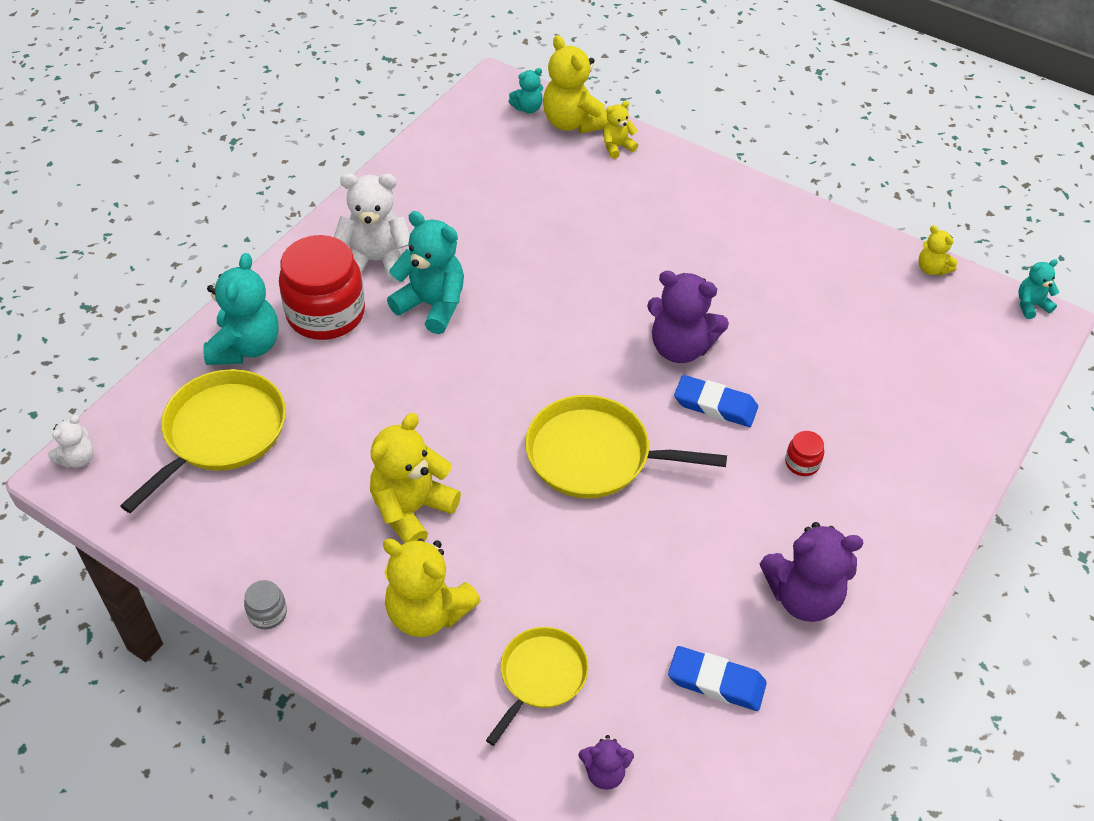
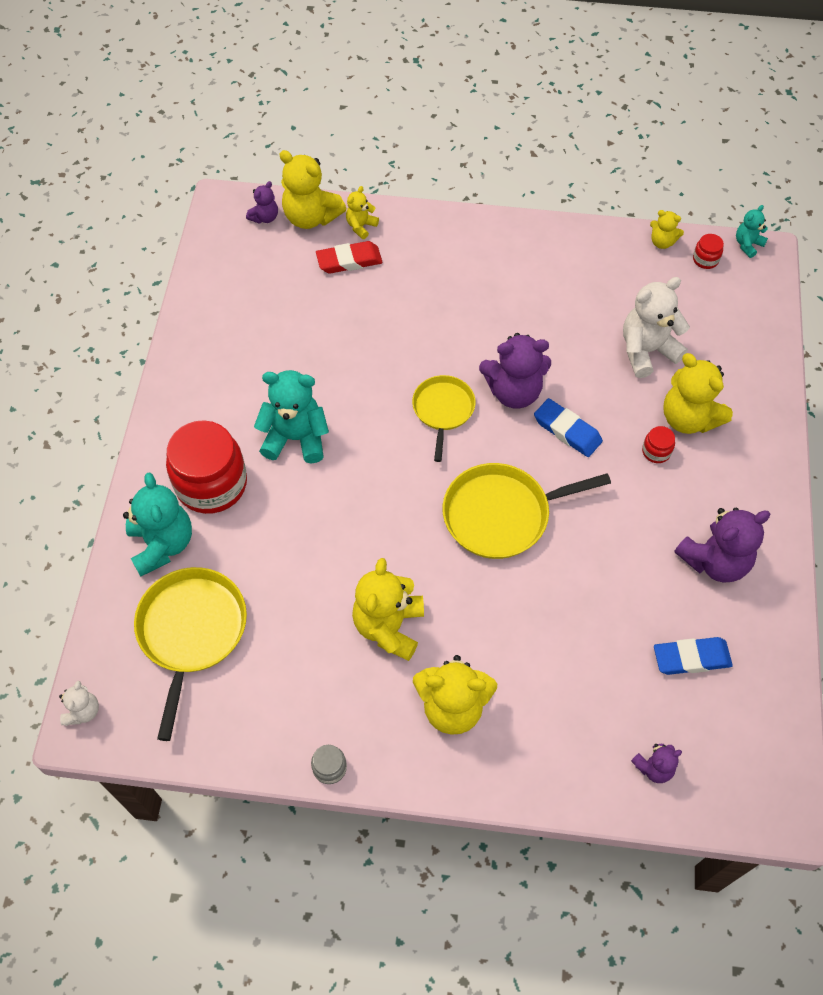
camera: 25 degrees left, 10 degrees up
white teddy bear [334,173,410,282] -> white teddy bear moved to [623,277,690,378]
yellow pan [486,627,589,746] -> yellow pan moved to [412,375,476,462]
turquoise teddy bear [508,68,543,113] -> purple teddy bear [246,181,278,224]
blue eraser [674,375,758,427] -> blue eraser turned 45 degrees clockwise [534,398,603,457]
none -> red eraser [316,241,382,273]
none -> yellow teddy bear [663,353,733,434]
none -> red jar [693,234,724,269]

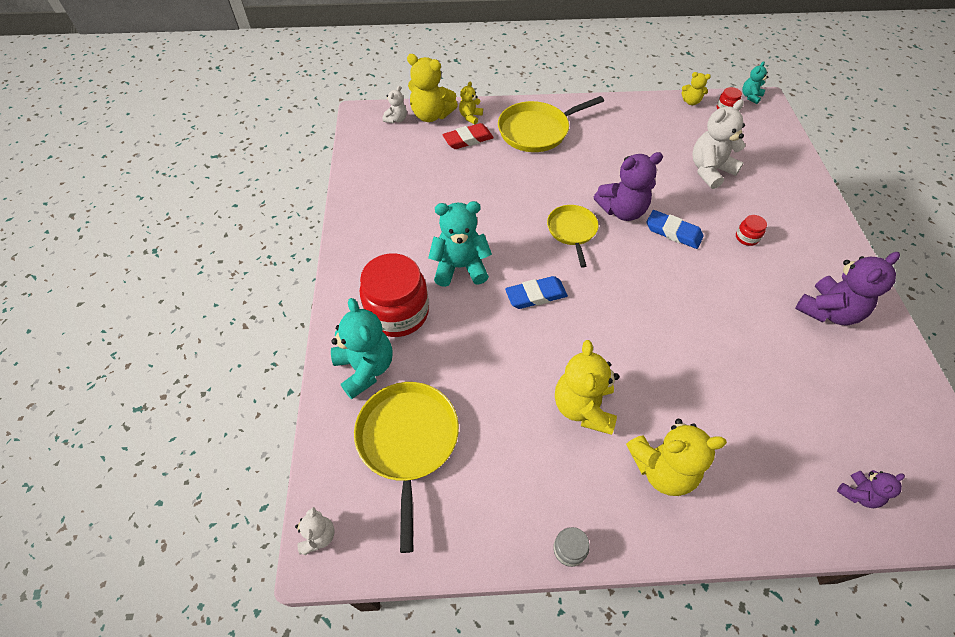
camera: 10 degrees left, 5 degrees down
purple teddy bear [246,181,278,224] -> white teddy bear [382,86,407,123]
yellow pan [442,463,611,559] -> yellow pan moved to [498,96,604,152]
blue eraser [654,637,733,675] -> blue eraser moved to [505,276,568,309]
yellow teddy bear [663,353,733,434] -> none

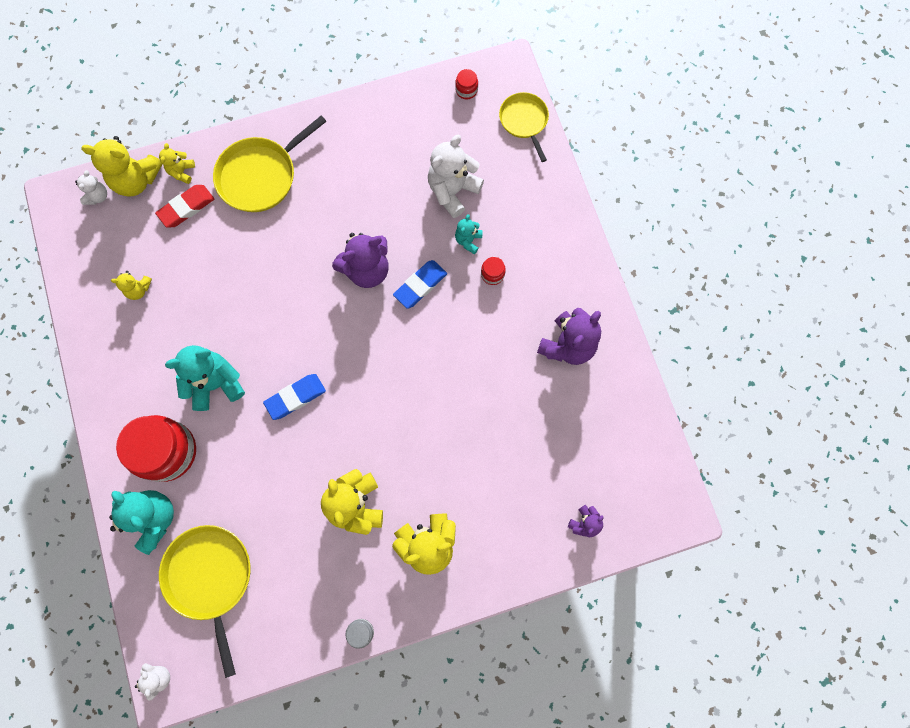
camera: 15 degrees left, 20 degrees up
yellow pan [547,205,599,268] -> yellow pan moved to [499,92,549,162]
blue eraser [646,210,704,249] -> blue eraser turned 60 degrees counterclockwise [393,260,447,309]
yellow teddy bear [681,72,711,105] -> yellow teddy bear moved to [111,271,152,300]
turquoise teddy bear [742,61,768,104] -> turquoise teddy bear moved to [455,214,483,254]

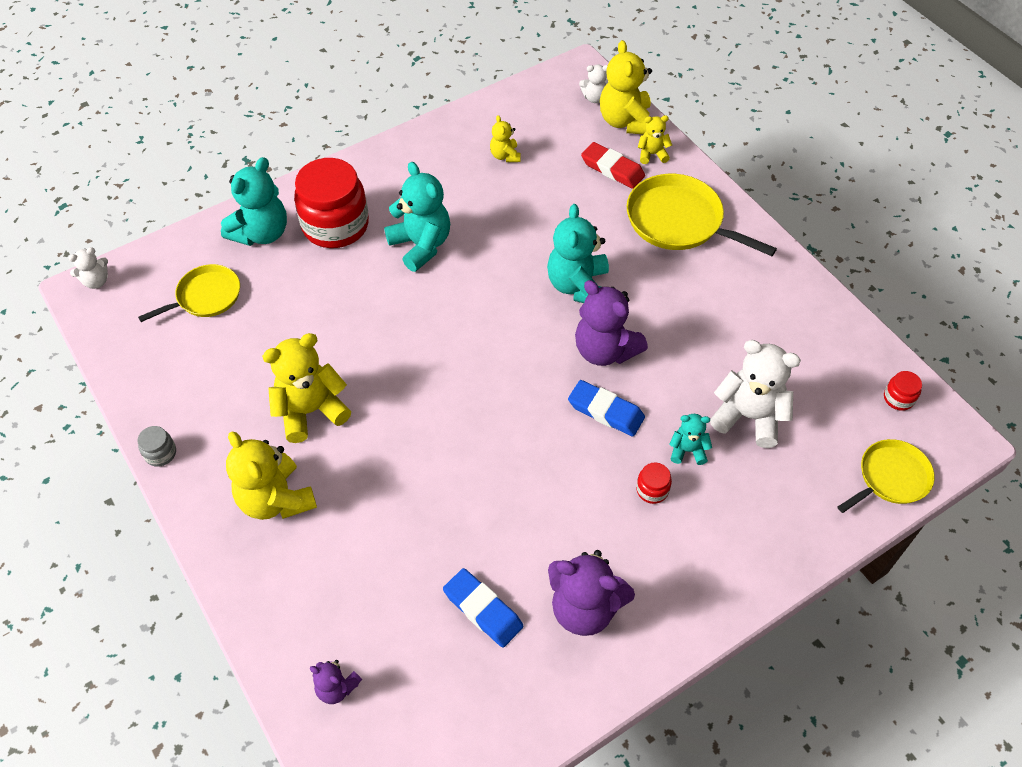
camera: 75 degrees right, 20 degrees down
yellow pan [159,525,251,678] -> yellow pan [138,264,240,322], size x0.63
blue eraser [263,374,326,420] -> blue eraser moved to [443,568,523,648]
none -> turquoise teddy bear [547,204,609,303]

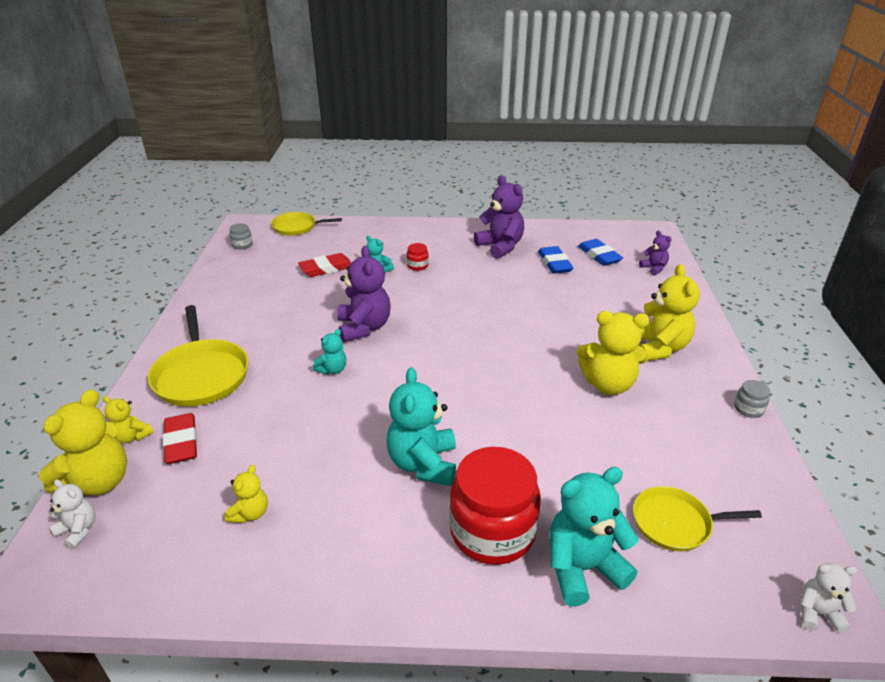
camera: 145 degrees left, 20 degrees down
turquoise teddy bear [547,204,609,303] -> turquoise teddy bear [313,329,347,375], size x0.52
blue eraser [568,380,645,437] -> blue eraser moved to [578,239,623,266]
white teddy bear [710,340,801,448] -> red eraser [298,253,351,277]
red jar [884,371,922,411] -> grey jar [229,223,253,250]

